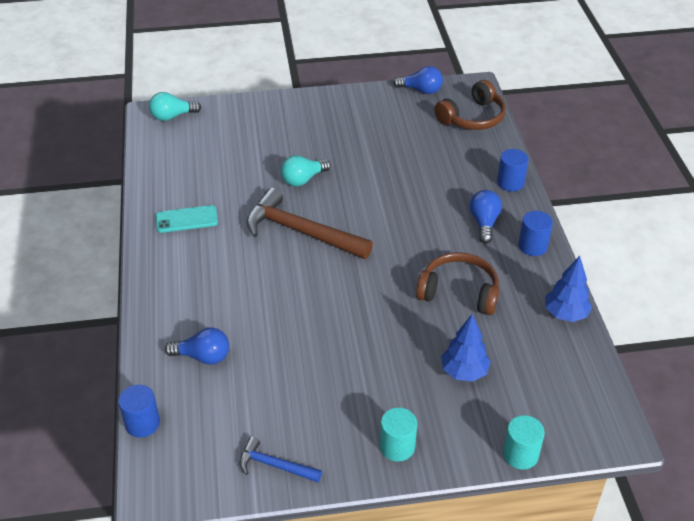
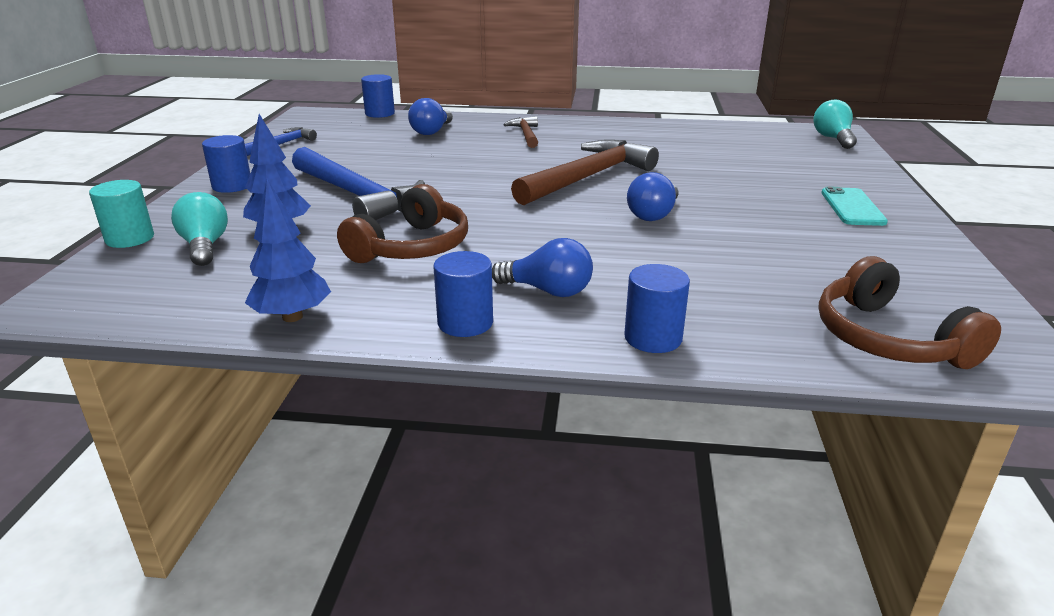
camera: 105 degrees right, 15 degrees down
turquoise phone [156,205,218,233] -> turquoise phone moved to [821,187,888,226]
turquoise light bulb [281,155,331,186] -> turquoise light bulb moved to [171,192,228,266]
turquoise cylinder [380,408,417,461] -> blue cylinder [202,135,250,193]
blue light bulb [393,66,443,94] -> blue light bulb moved to [627,172,678,221]
none -> blue hammer [292,147,425,220]
none -> brown hammer [504,116,538,148]

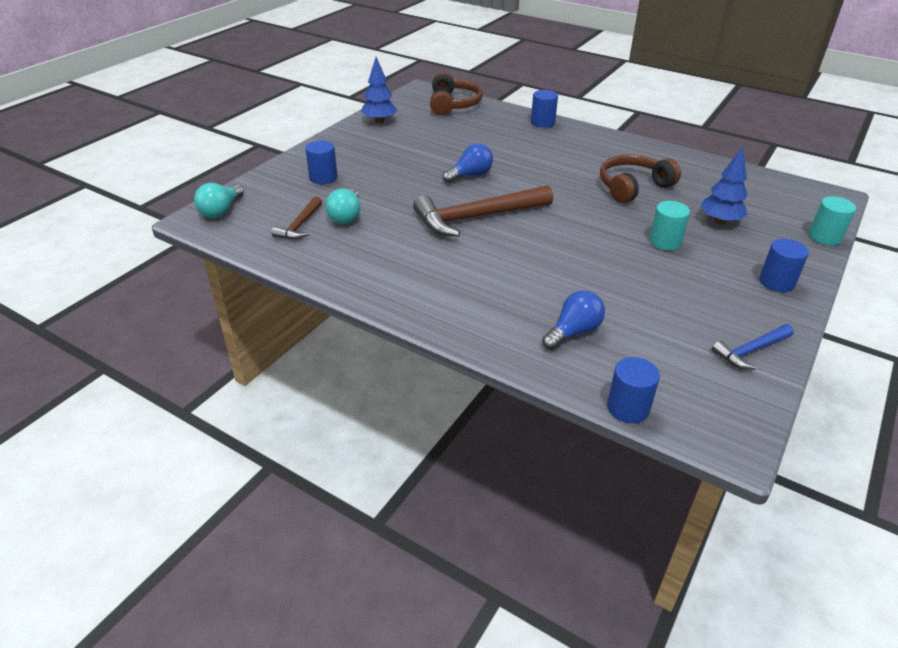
camera: 155 degrees left, 10 degrees up
turquoise light bulb [171,192,228,266] -> turquoise light bulb moved to [325,189,361,224]
blue tree [245,179,331,322] -> blue tree moved to [361,57,397,123]
blue hammer [292,147,425,220] -> turquoise cylinder [649,201,690,250]
blue cylinder [433,251,493,337] -> blue cylinder moved to [305,140,337,184]
blue light bulb [492,238,593,297] -> none
brown hammer [504,116,538,148] -> brown hammer moved to [272,196,322,239]
turquoise phone [821,187,888,226] -> none

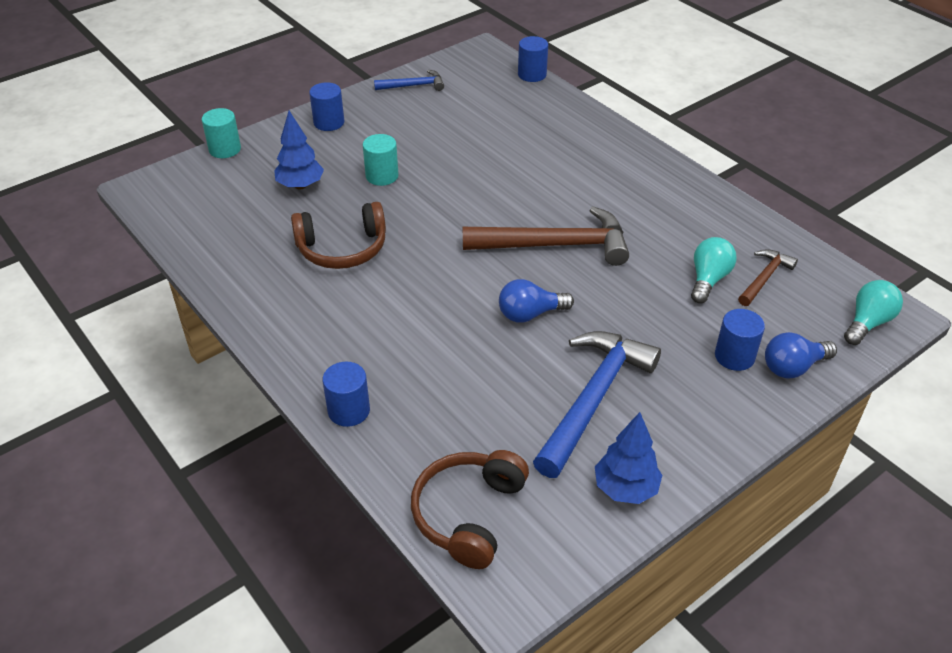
camera: 160 degrees left, 5 degrees up
blue light bulb [542,290,605,350] -> blue light bulb moved to [765,332,837,378]
none -> blue hammer [533,331,661,478]

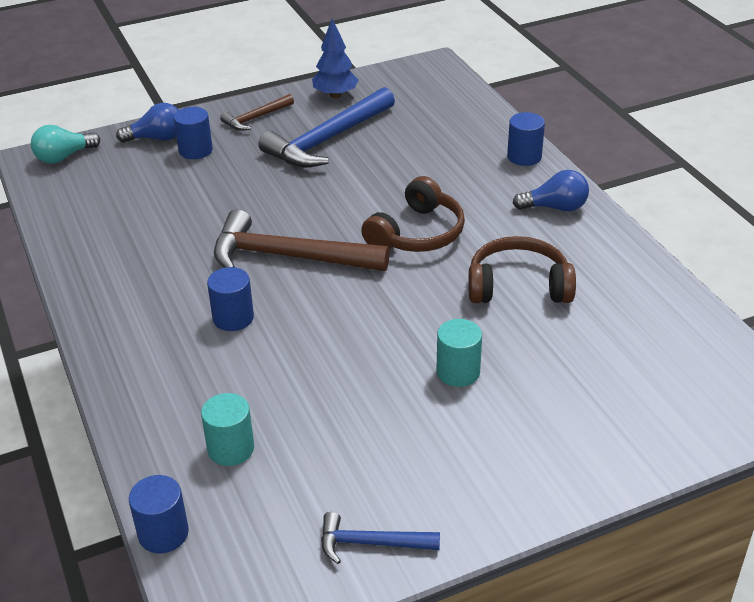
camera: 165 degrees left, 5 degrees down
turquoise cylinder [202,108,241,158] -> turquoise cylinder moved to [201,393,254,466]
blue tree [274,111,324,189] -> none
blue cylinder [309,82,344,131] -> blue cylinder moved to [207,267,254,331]
brown headphones [411,450,529,569] -> brown headphones moved to [361,176,465,252]
blue light bulb [499,279,574,323] -> blue light bulb moved to [513,170,589,211]
turquoise light bulb [691,237,736,303] -> none
brown hammer [738,249,798,306] -> brown hammer moved to [220,94,294,131]

